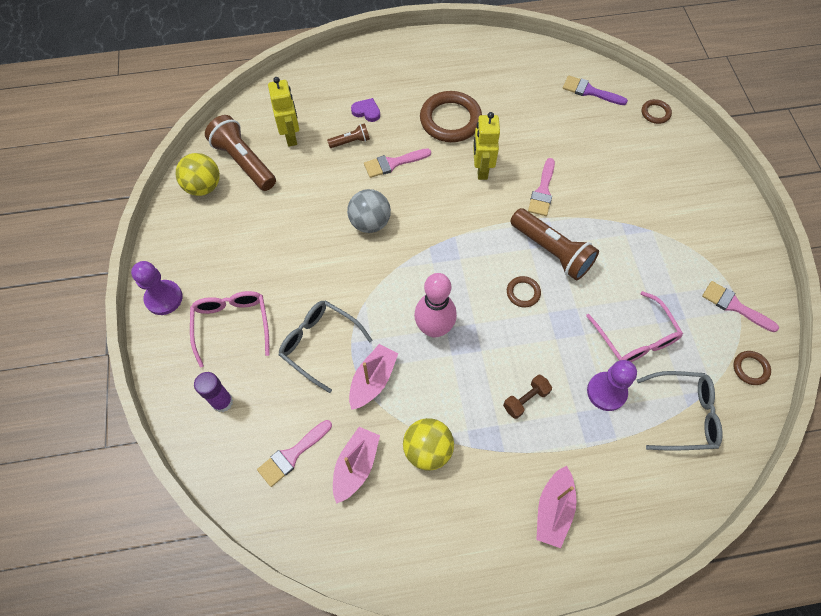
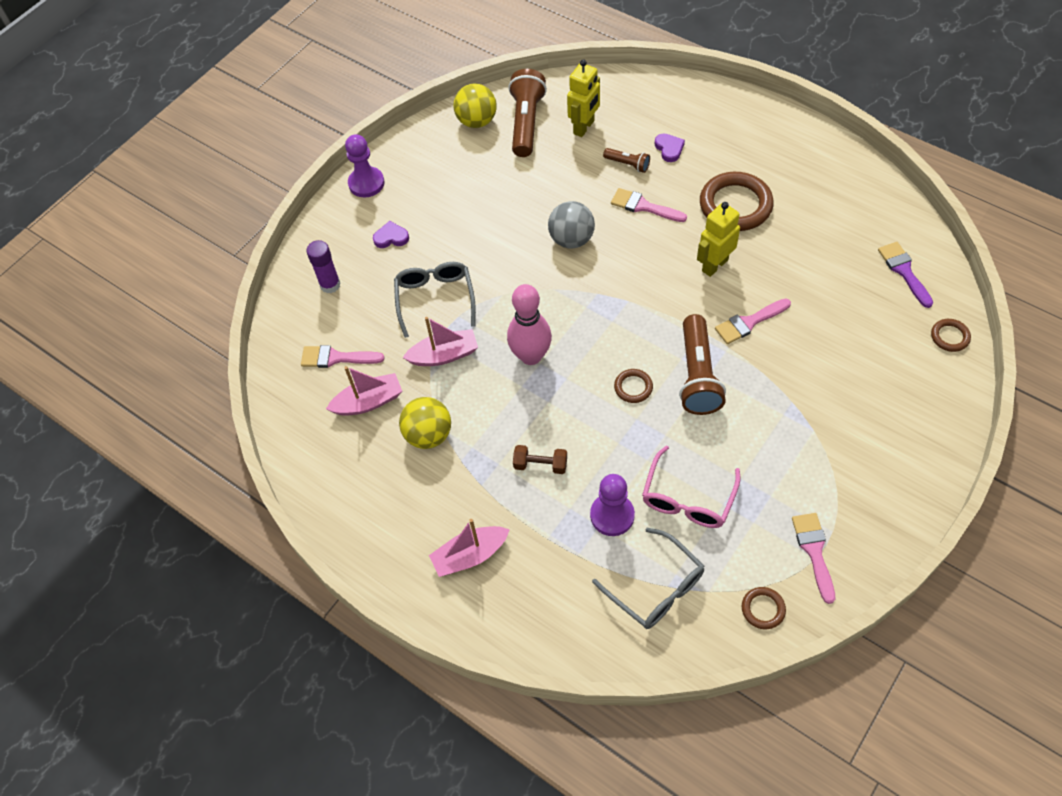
camera: 50 degrees right, 5 degrees down
pink glasses [190,291,270,368] -> purple heart [373,221,409,248]

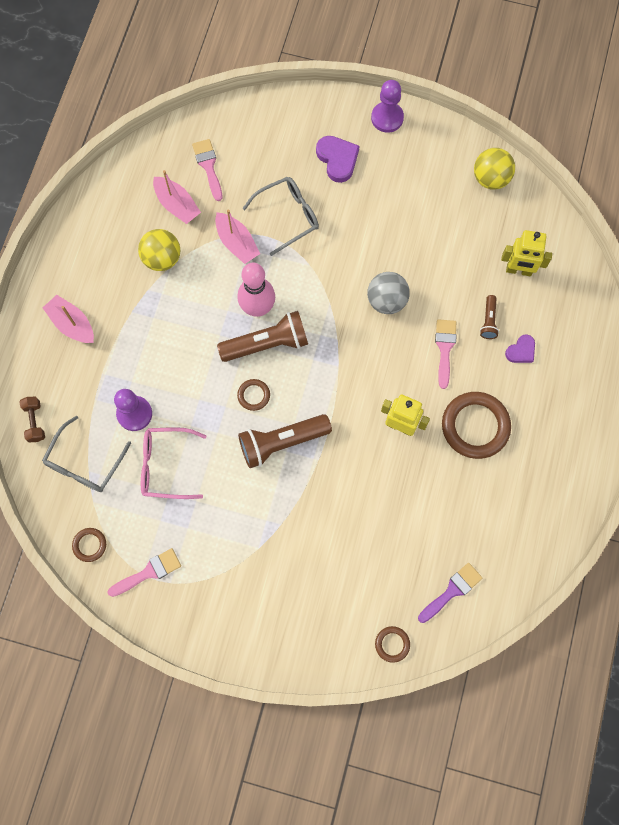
camera: 65 degrees right, 15 degrees up
purple glue stick [306,240,341,293] -> none
purple heart [373,221,409,248] -> purple heart [316,136,359,183], size x1.59
brown flashlight [508,69,547,157] -> brown flashlight moved to [217,311,308,362]
brown dumbbell [513,445,567,474] -> brown dumbbell moved to [19,397,45,443]
pink brush [715,298,791,344] -> none

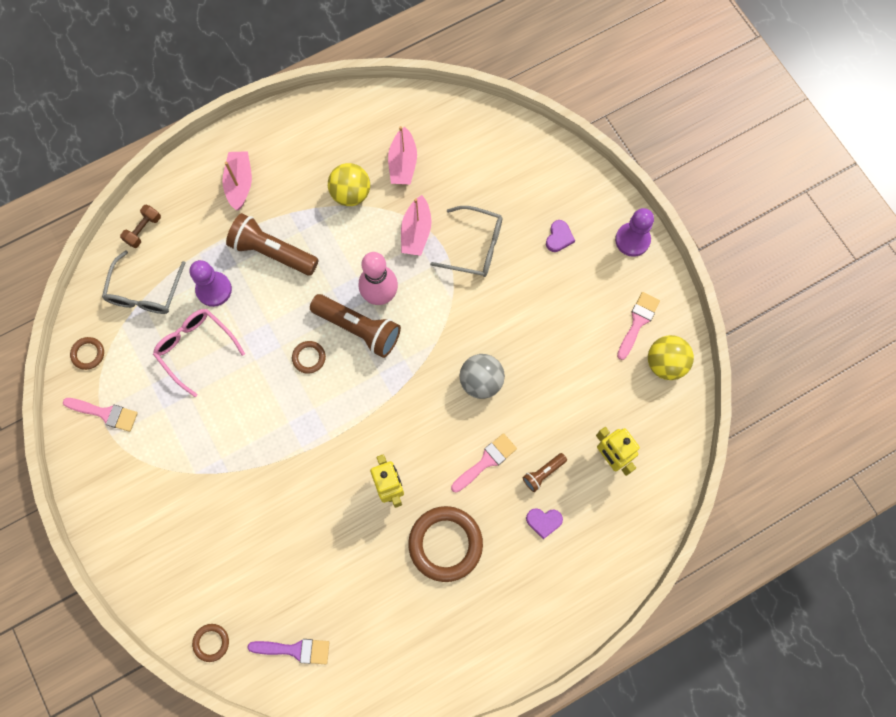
camera: 45 degrees right, 0 degrees up
grey glasses [42,415,131,492] -> grey glasses turned 60 degrees counterclockwise [102,250,185,314]
pink brush [192,139,223,201] -> pink brush moved to [617,292,660,360]
brown flashlight [238,414,332,468] -> brown flashlight moved to [226,213,319,276]
purple heart [316,136,359,183] -> purple heart [546,220,575,252], size x0.63

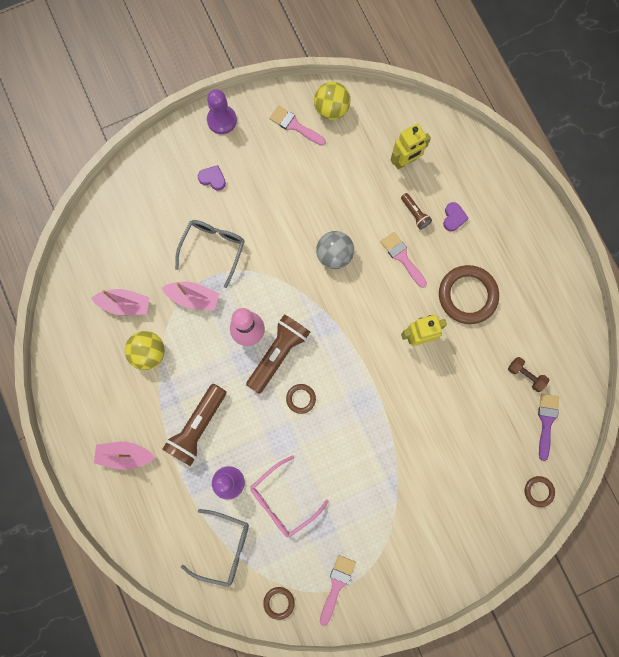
camera: 85 degrees left, 5 degrees up
brown dumbbell [120,205,161,248] -> brown dumbbell moved to [508,357,550,392]

